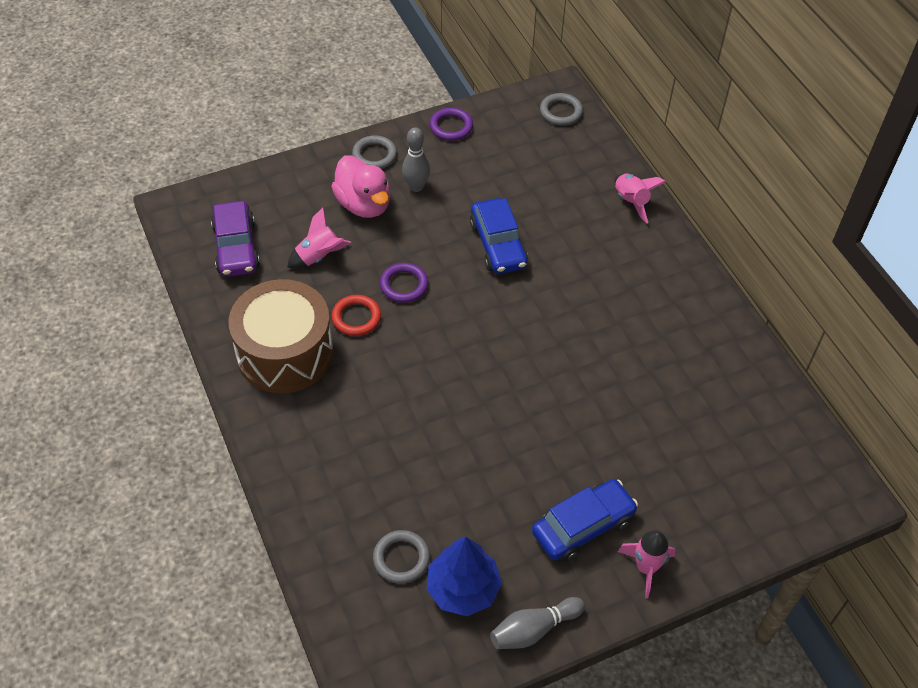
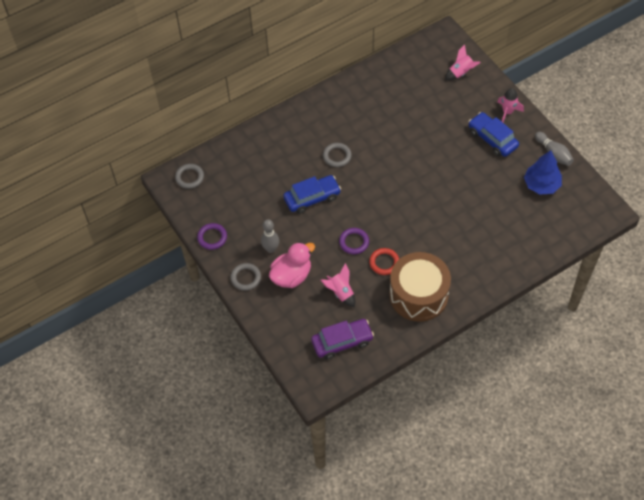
camera: 95 degrees left, 5 degrees up
grey ring [373,530,430,584] -> grey ring moved to [323,143,352,167]
pink rocket [615,174,666,224] -> pink rocket moved to [445,44,481,81]

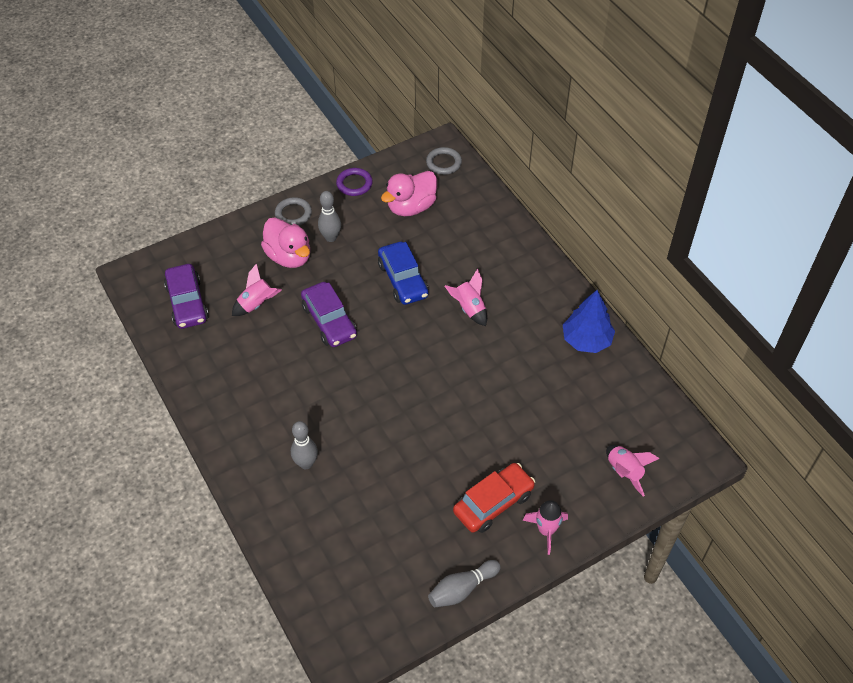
camera: 90 degrees right, 5 degrees down
grey ring [323,143,352,167] -> pink rocket [445,269,487,326]
purple ring [339,228,369,254] -> purple car [301,282,357,347]
red ring [369,248,399,275] -> none
brown drum [389,252,451,322] -> none
blue car [468,112,519,157] -> red car [453,463,535,533]
blue tree [524,150,562,195] -> blue tree moved to [563,290,615,353]
none -> grey bowling pin [291,421,318,469]
none -> pink duck [381,171,437,216]

